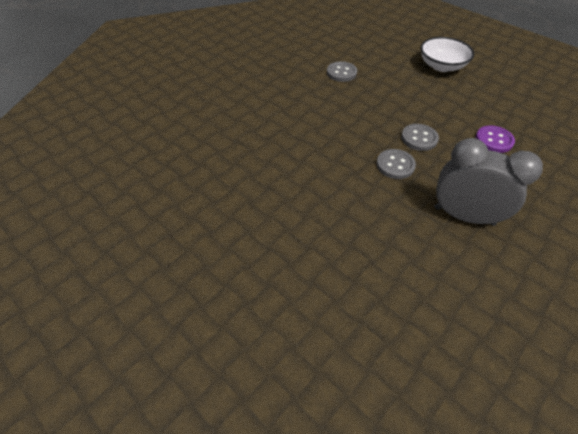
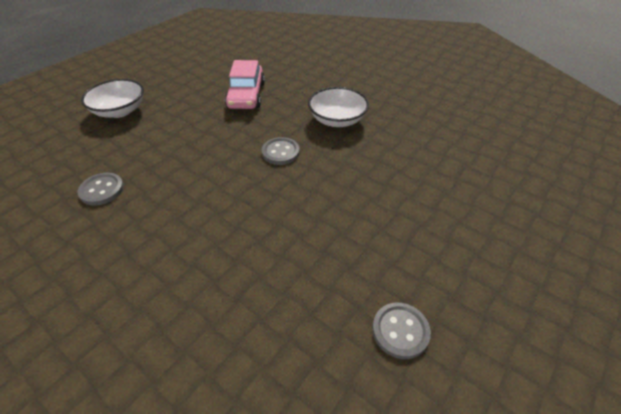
camera: 95 degrees left, 5 degrees down
grey button [401,124,439,151] -> grey button moved to [372,302,431,359]
grey clock [434,138,543,226] -> white bowl [308,87,369,127]
purple button [476,125,515,153] -> pink car [225,60,265,109]

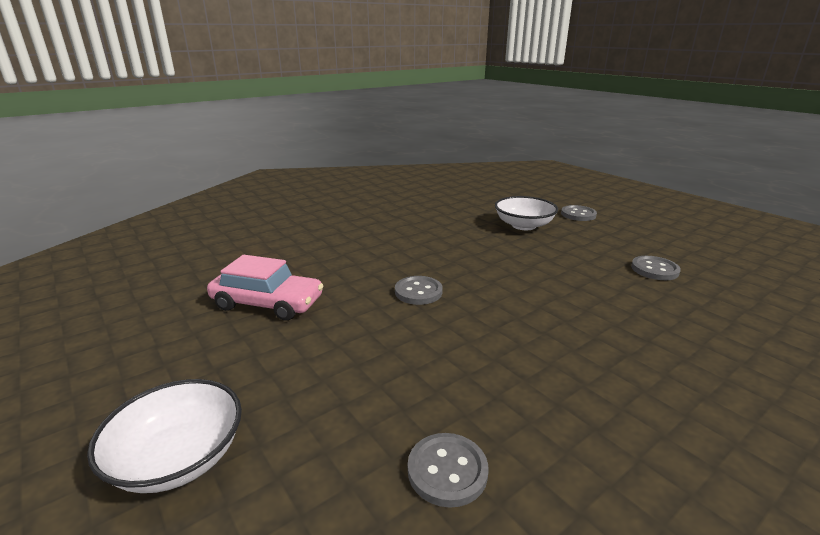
camera: 75 degrees left, 20 degrees down
white bowl [308,87,369,127] -> white bowl moved to [495,196,558,230]
none -> grey button [561,205,597,221]

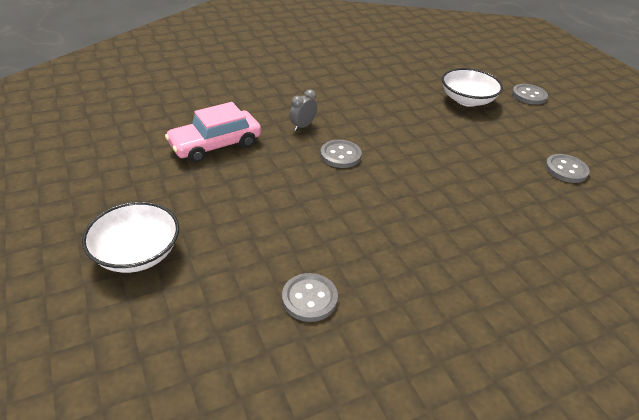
camera: 10 degrees right, 15 degrees up
pink car [207,255,324,321] -> pink car turned 120 degrees clockwise [165,102,261,163]
none -> grey clock [289,89,317,131]

